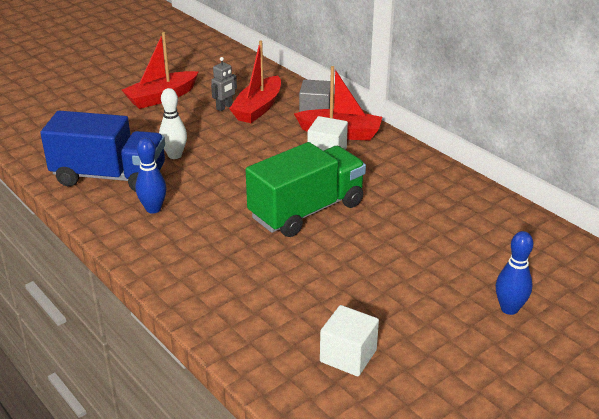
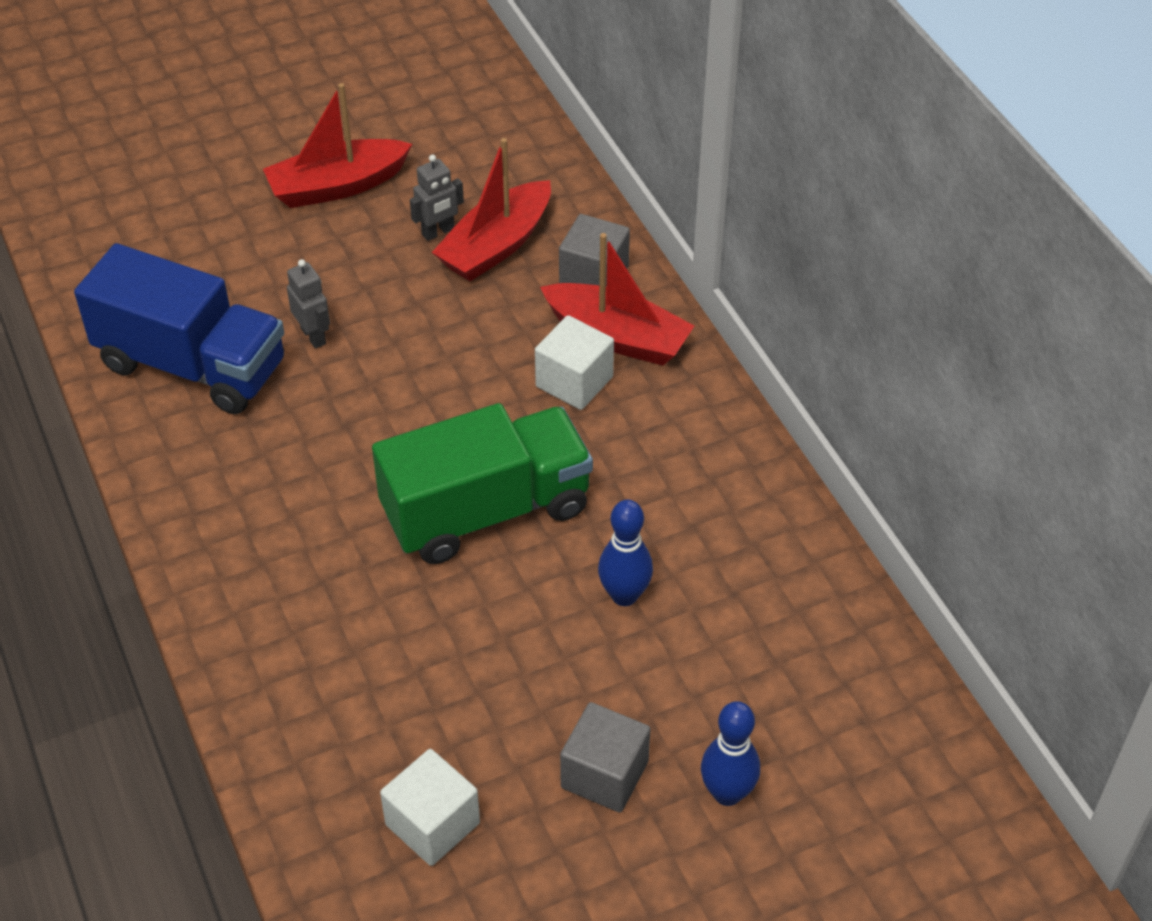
camera: 15 degrees right, 15 degrees up
blue bowling pin [135,138,167,214] -> blue bowling pin moved to [598,500,653,606]
white bowling pin [159,88,187,159] -> grey robot [287,259,330,349]
none -> grey cube [560,702,651,813]

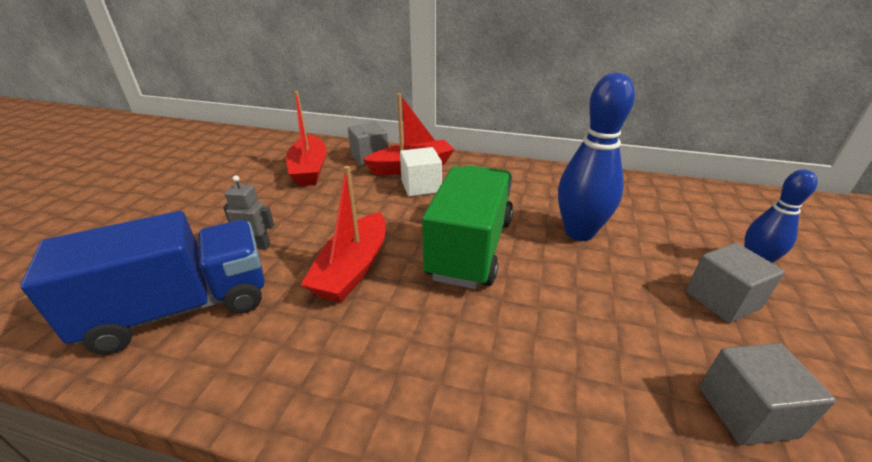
camera: 50 degrees left, 15 degrees down
red boat [263,83,412,208] -> red boat moved to [301,166,386,302]
white cube [380,749,480,866] -> grey cube [699,343,836,445]
grey robot [410,154,464,241] -> none
blue bowling pin [598,500,653,606] -> blue bowling pin [558,73,635,241], size x1.66

